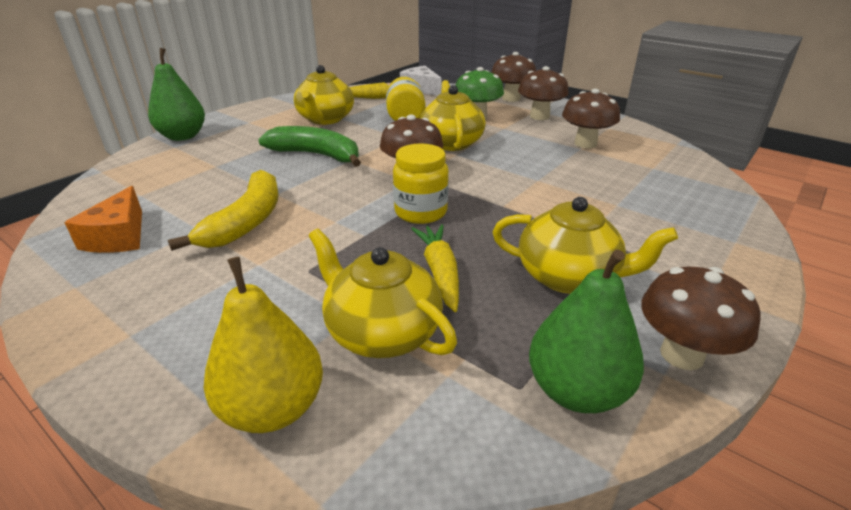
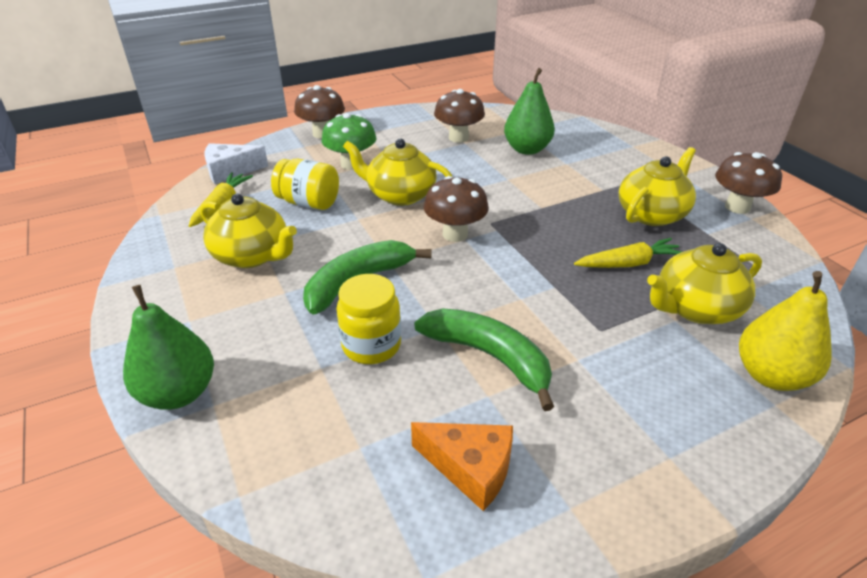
camera: 65 degrees left, 5 degrees up
yellow banana [168,170,279,251] -> green banana [414,308,554,411]
yellow jar [393,143,449,224] -> yellow jar moved to [337,274,401,364]
yellow carrot [411,224,459,312] -> yellow carrot turned 150 degrees clockwise [574,238,681,268]
brown mushroom [518,66,569,120] -> none
green pear [529,249,644,413] -> green pear moved to [504,68,555,155]

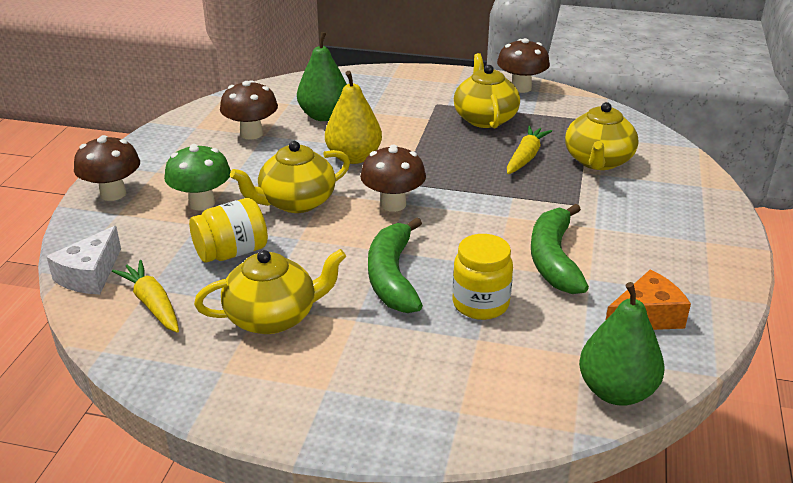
camera: 50 degrees left, 5 degrees down
green pear [123,285,214,409] -> green pear moved to [579,282,665,406]
green banana [414,308,554,411] -> green banana turned 75 degrees counterclockwise [531,204,589,294]
yellow pear [739,271,832,391] -> yellow pear moved to [325,71,382,164]

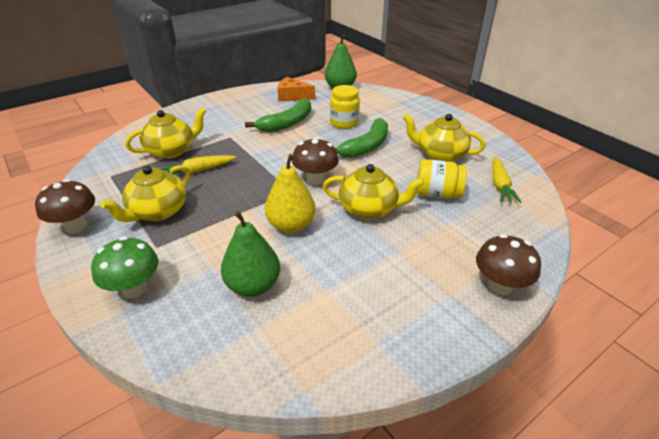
camera: 140 degrees left, 5 degrees up
white cheese [46,226,121,294] -> none
green mushroom [164,144,231,211] -> green mushroom moved to [91,237,158,298]
brown mushroom [220,80,278,140] -> none

